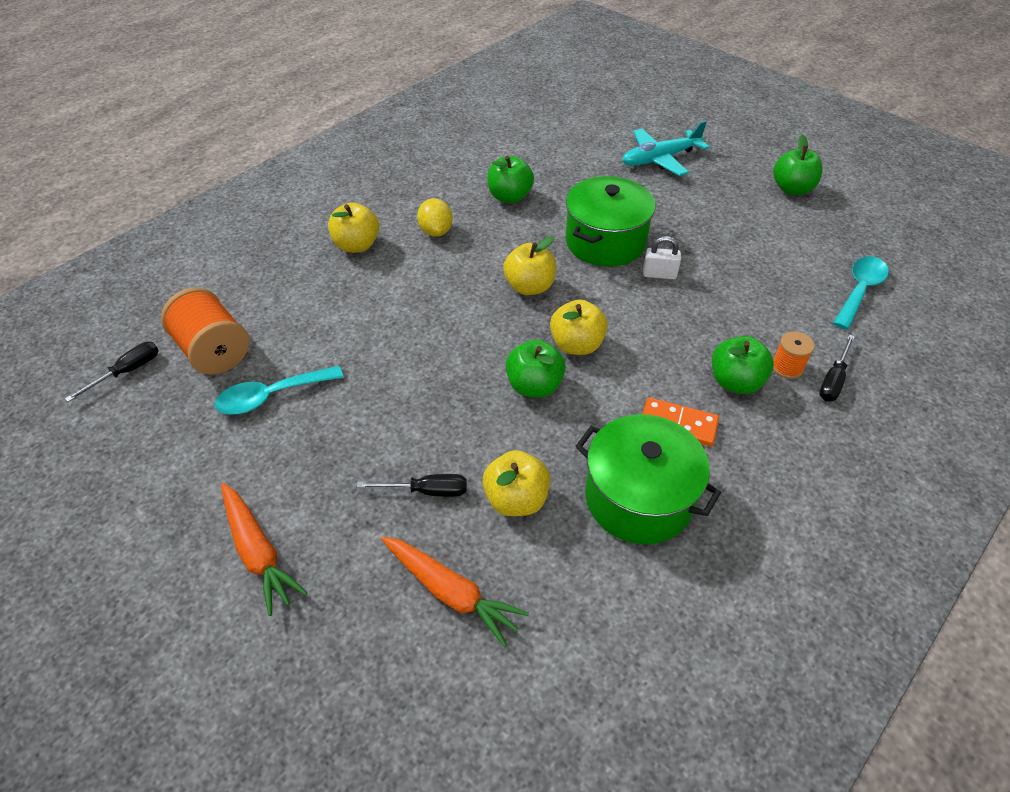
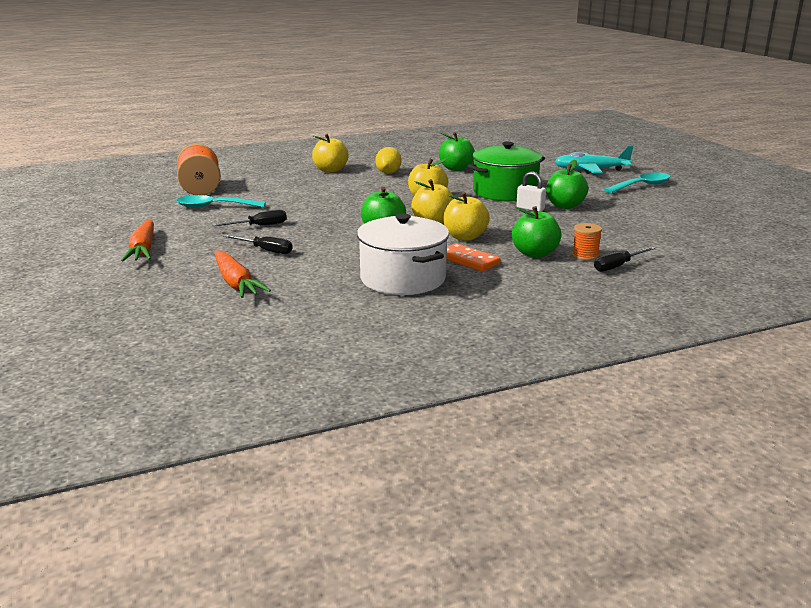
camera: 25 degrees right, 25 degrees down
black screwdriver [65,342,159,402] -> black screwdriver moved to [212,209,287,226]
yellow apple [482,450,551,516] -> yellow apple moved to [444,192,490,241]
green pot [575,414,721,544] -> white pot [357,214,449,295]
green apple [773,134,823,195] -> green apple moved to [546,160,588,209]
turquoise spoon [833,256,889,330] -> turquoise spoon moved to [604,172,670,193]

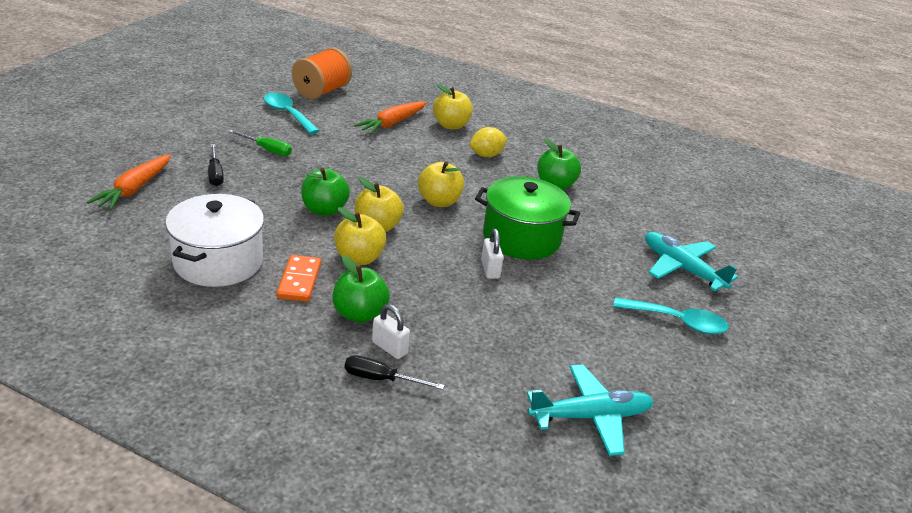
camera: 45 degrees right, 10 degrees up
orange carrot [121,220,154,262] -> orange carrot moved to [354,101,427,134]
black screwdriver [212,209,287,226] -> green screwdriver [229,130,292,156]
green apple [546,160,588,209] -> none
orange spool [572,223,602,261] -> white padlock [372,304,410,359]
none -> turquoise plane [527,365,654,456]

